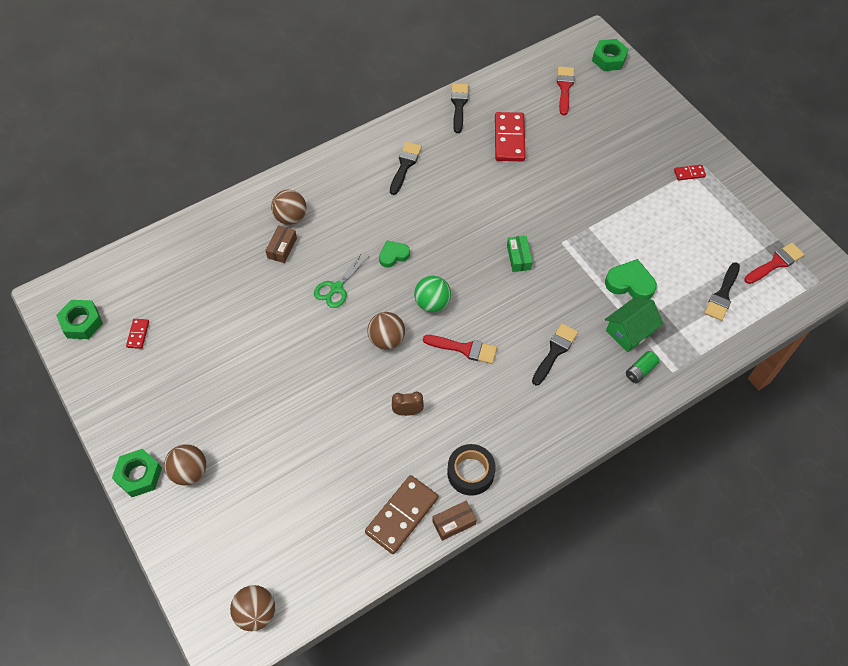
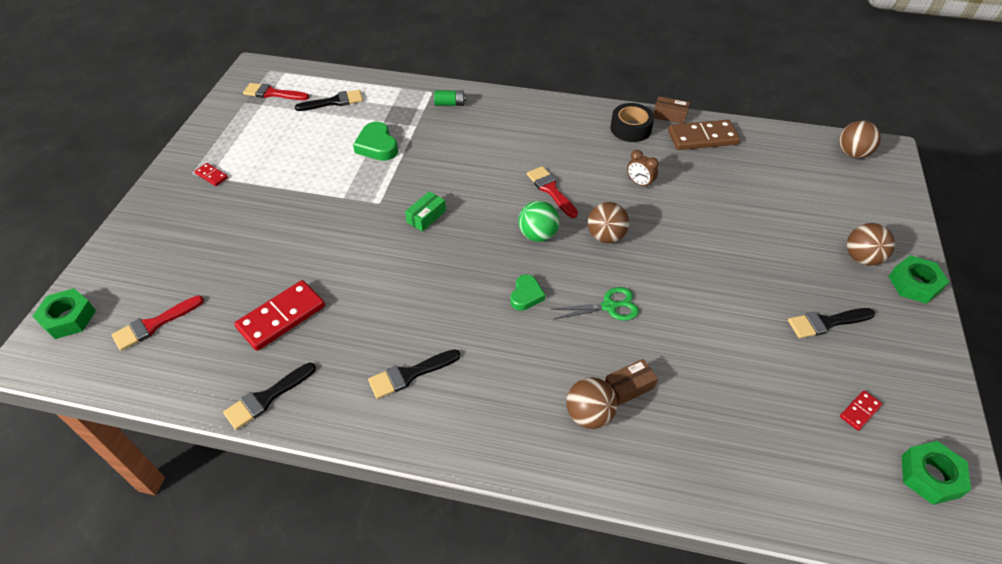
camera: 135 degrees left, 10 degrees down
green heart [379,240,410,268] -> green heart turned 90 degrees counterclockwise [510,274,545,311]
black brush [532,323,578,385] -> black brush moved to [788,308,875,338]
green house [605,297,664,352] -> none

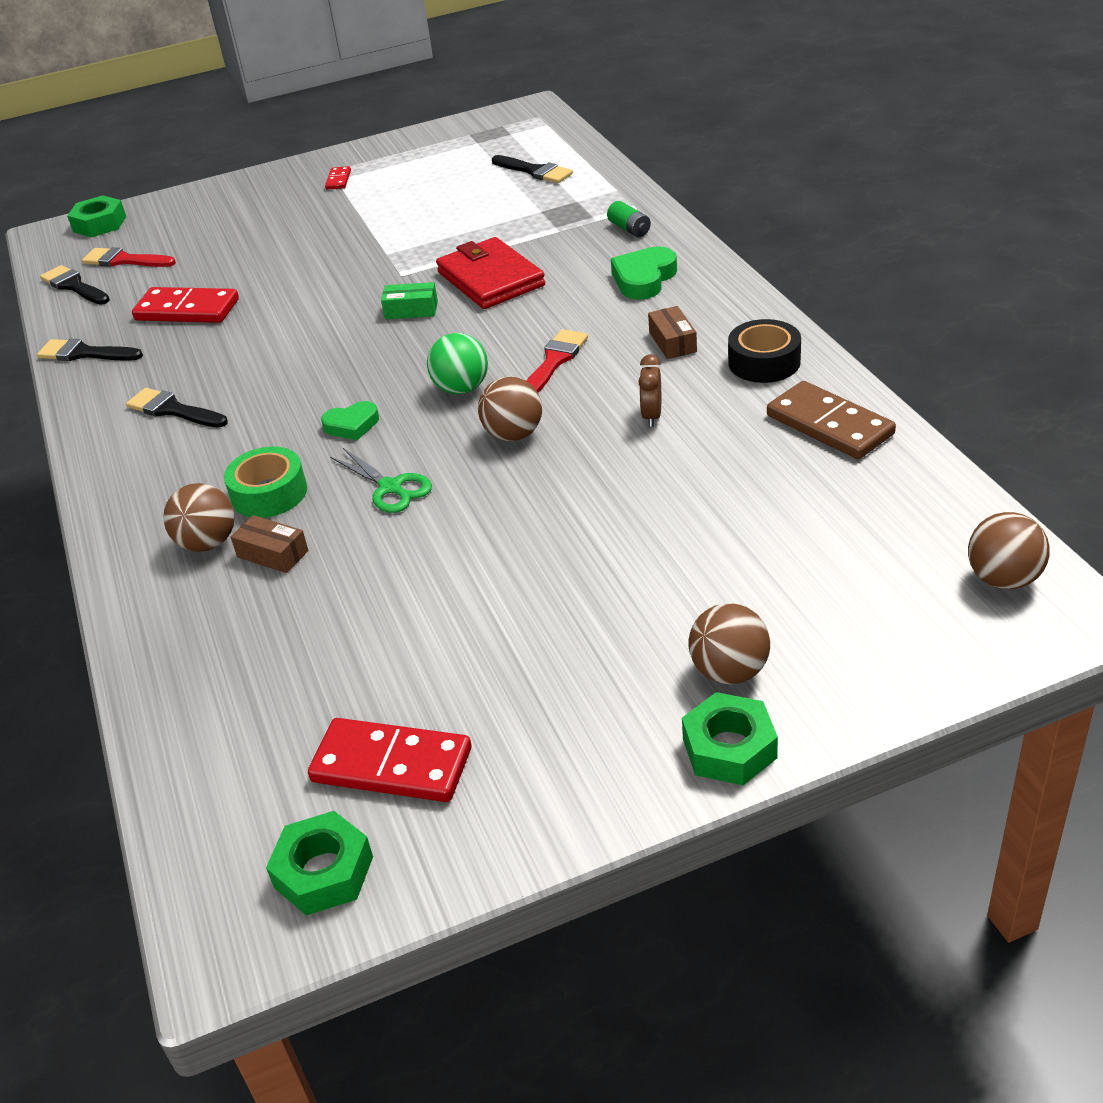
camera: 60 degrees right, 10 degrees down
red brush [243,83,309,100] -> none
green heart [353,122,398,161] -> green heart moved to [611,246,677,300]
brown box [654,96,690,124] -> brown box moved to [648,306,697,359]
black brush [788,308,875,338] -> black brush moved to [40,265,110,305]
red domino [840,390,882,431] -> red domino [308,718,472,802], size x2.08
none -> green tape [224,447,307,518]
none -> red wallet [436,237,545,309]

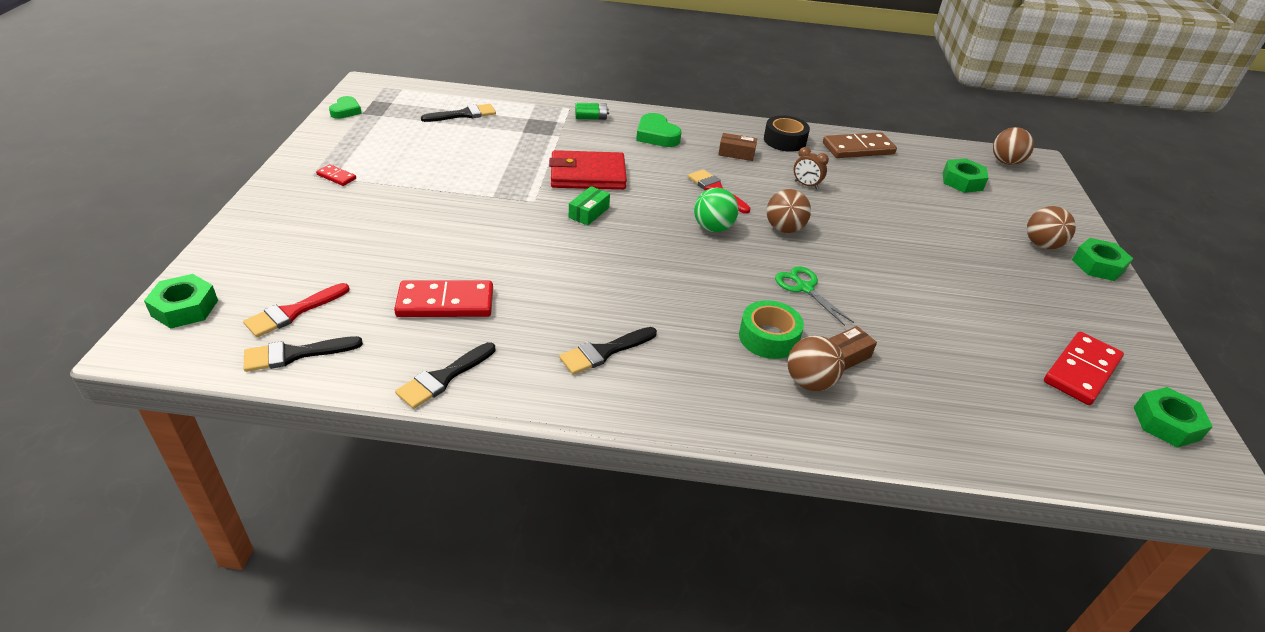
camera: 70 degrees left, 0 degrees up
red domino [132,287,239,323] -> red domino turned 45 degrees clockwise [394,281,493,317]
green heart [321,401,379,440] -> green heart moved to [329,96,362,119]
green scissors [330,448,432,513] -> green scissors turned 105 degrees counterclockwise [775,266,854,326]
none -> green nut [943,158,988,193]

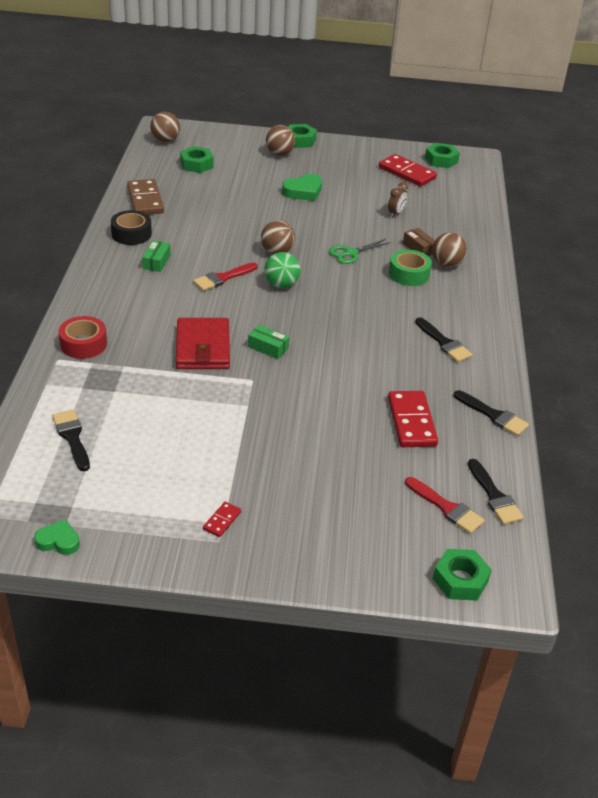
camera: 90 degrees left, 0 degrees up
green battery [575,103,609,120] -> red tape [59,316,107,359]
green heart [636,113,681,147] -> green heart moved to [282,174,322,201]
brown box [718,133,757,161] -> green box [142,241,171,272]
brown clock [794,147,829,189] -> brown clock moved to [388,182,408,217]

